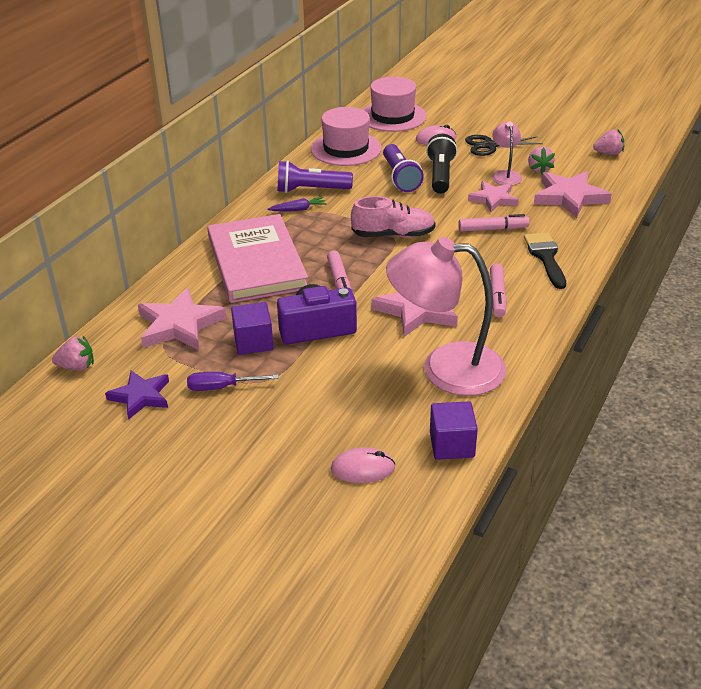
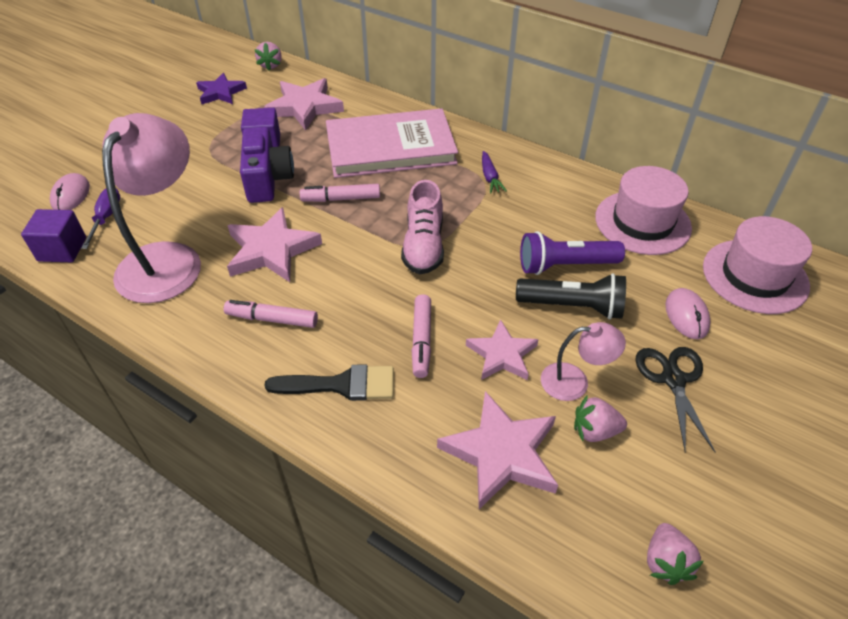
camera: 95 degrees right, 10 degrees up
purple screwdriver [187,372,279,391] -> purple screwdriver moved to [81,189,120,249]
purple flashlight [278,160,353,193] -> none

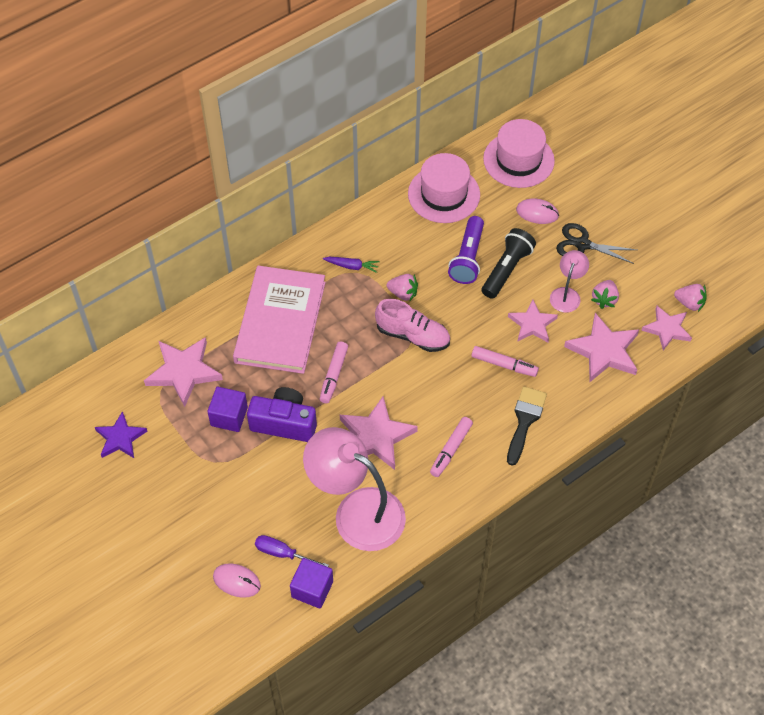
camera: 70 degrees left, 10 degrees up
pink strawberry [254,42,282,71] -> pink strawberry moved to [387,274,418,302]
none -> pink star [641,306,692,350]

